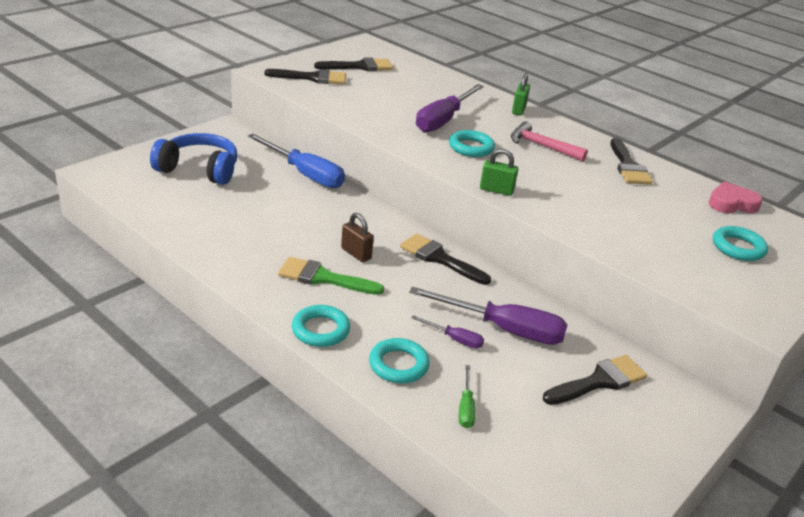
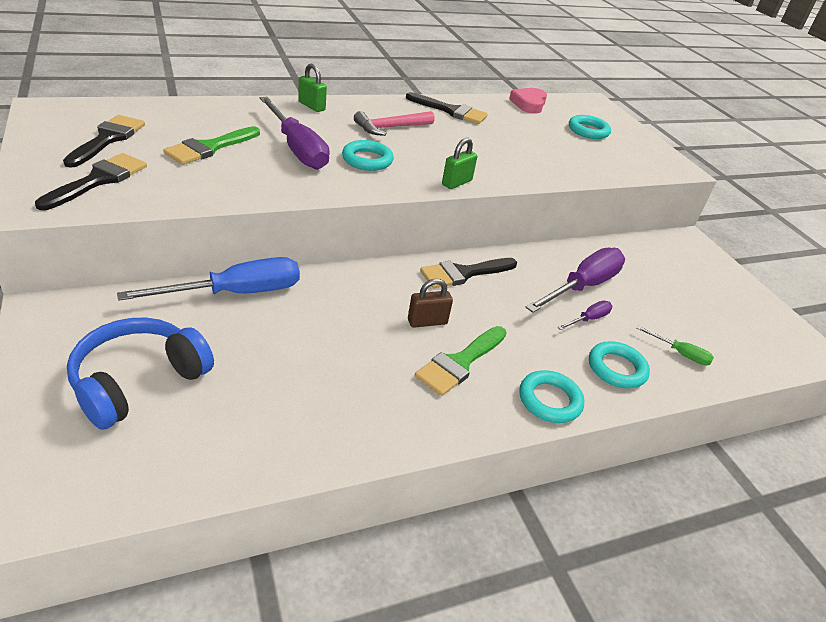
camera: 65 degrees left, 5 degrees up
black brush [543,355,647,405] -> none
none -> green brush [163,126,260,165]

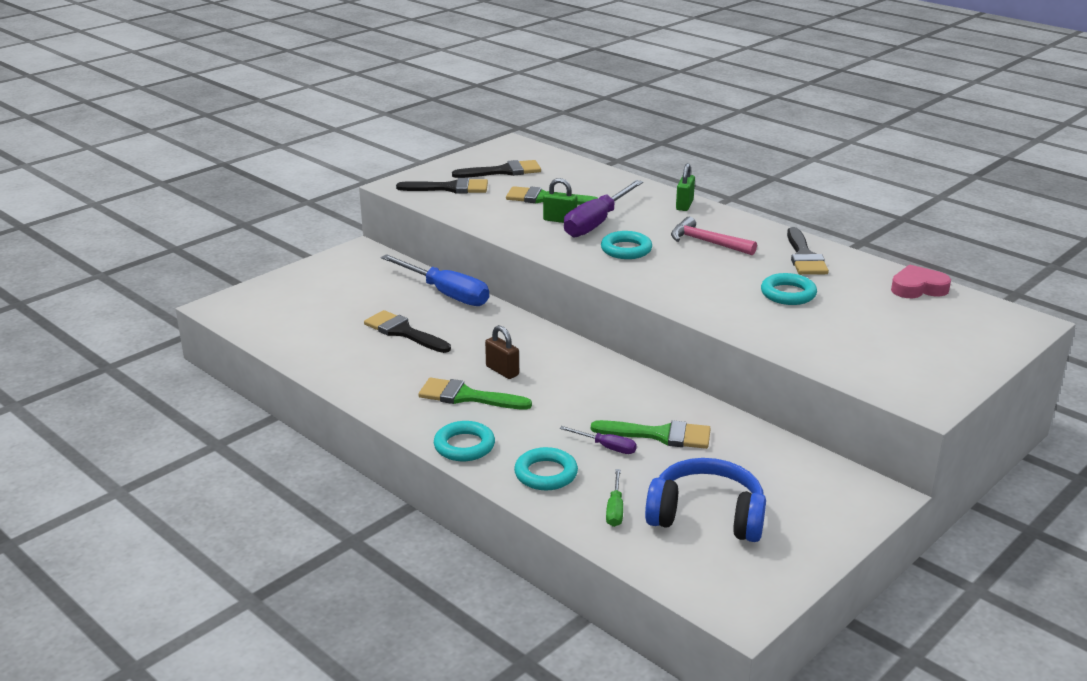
camera: 70 degrees right, 10 degrees down
blue headphones [67,317,214,430] -> blue headphones moved to [645,458,766,542]
black brush [420,258,517,288] -> black brush moved to [364,310,451,353]
green padlock [442,138,477,189] -> green padlock moved to [543,178,577,223]
purple screwdriver [525,247,625,313] -> green brush [591,420,711,449]
turquoise ring [569,115,611,139] -> turquoise ring moved to [761,273,817,305]

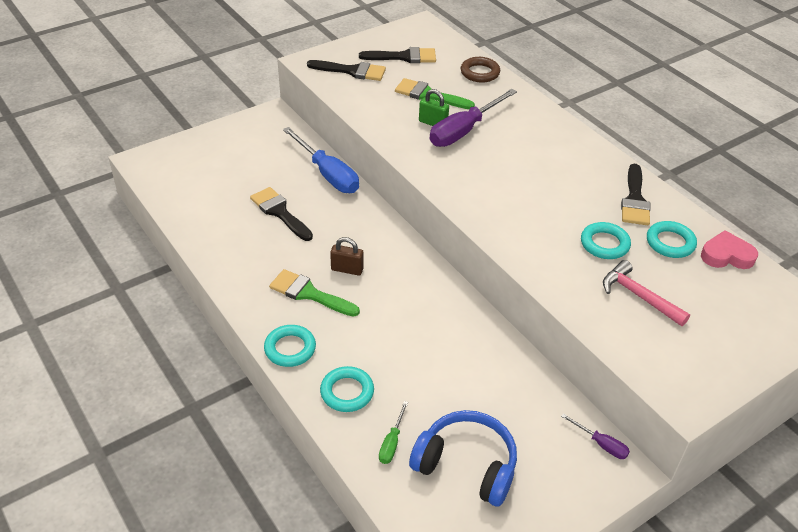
camera: 10 degrees right, 15 degrees up
brown padlock [485,325,519,379] -> brown padlock turned 45 degrees counterclockwise [330,237,364,276]
purple screwdriver [560,426,637,454] -> purple screwdriver moved to [561,413,630,459]
green brush [591,420,711,449] -> none
turquoise ring [601,231,652,259] -> turquoise ring moved to [647,221,697,258]
pink hammer [671,217,757,255] -> pink hammer moved to [603,260,690,326]
green padlock [676,163,695,211] -> none
none -> brown ring [461,57,500,83]

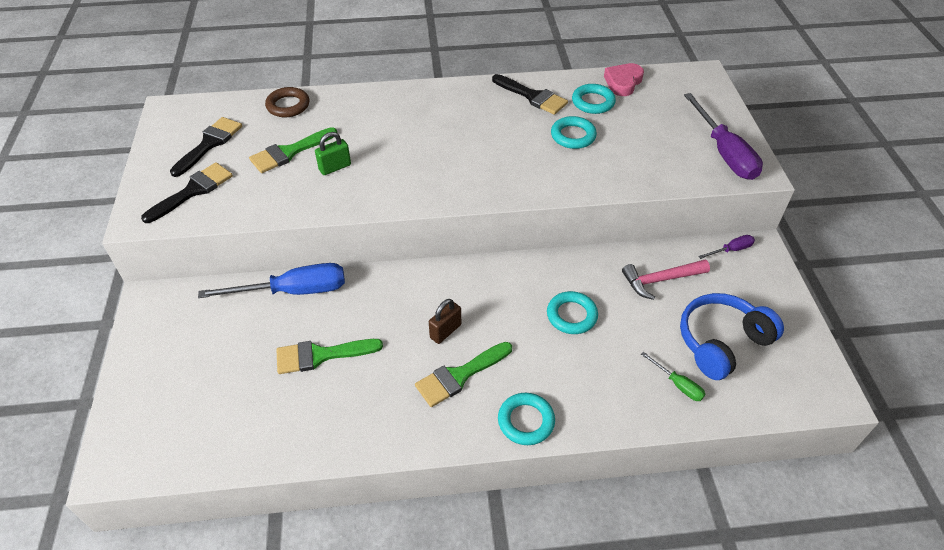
camera: 60 degrees left, 5 degrees up
black brush [250,187,313,241] -> green brush [277,339,383,374]
turquoise ring [320,366,374,412] -> turquoise ring moved to [547,291,598,334]
purple screwdriver [430,89,517,147] -> purple screwdriver moved to [684,93,763,180]
pink hammer [603,260,690,326] -> pink hammer moved to [622,260,710,300]

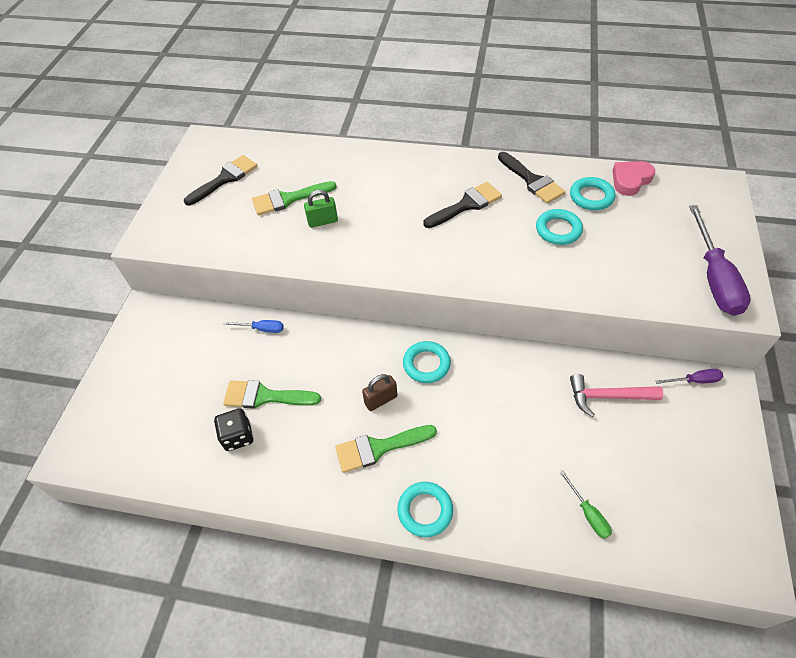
camera: 20 degrees right, 5 degrees up
black brush [141,162,233,223] -> black brush moved to [423,182,502,228]
blue screwdriver [198,263,345,298] -> blue screwdriver [224,320,284,333], size x0.47
brown ring [265,87,309,117] -> none
turquoise ring [547,291,598,334] -> turquoise ring moved to [403,341,451,383]
blue headphones [680,293,784,380] -> none
none -> black dice [214,408,254,451]

